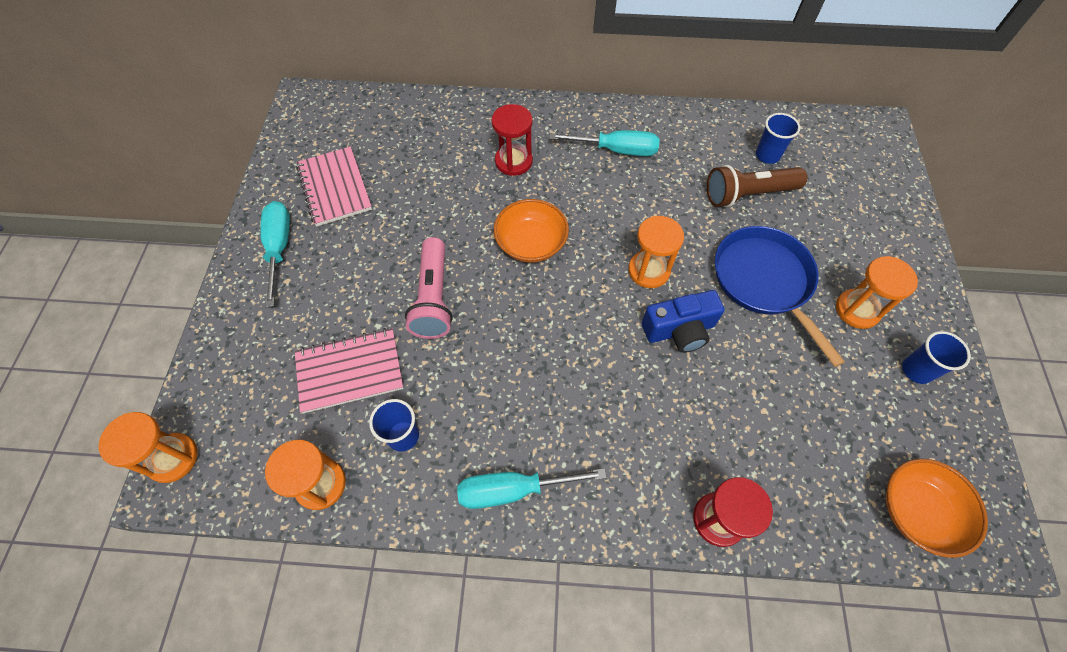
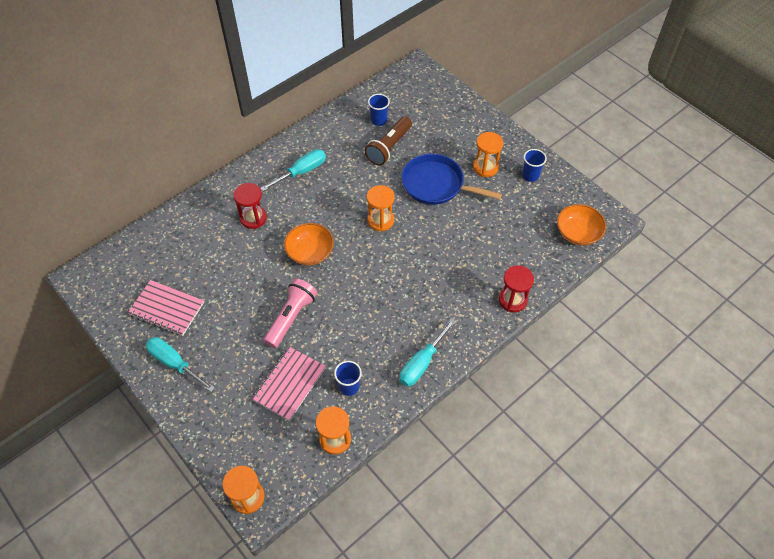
camera: 45 degrees left, 5 degrees down
pink flashlight [405,237,453,339] -> pink flashlight turned 105 degrees counterclockwise [264,278,318,348]
blue camera [642,290,725,353] -> none

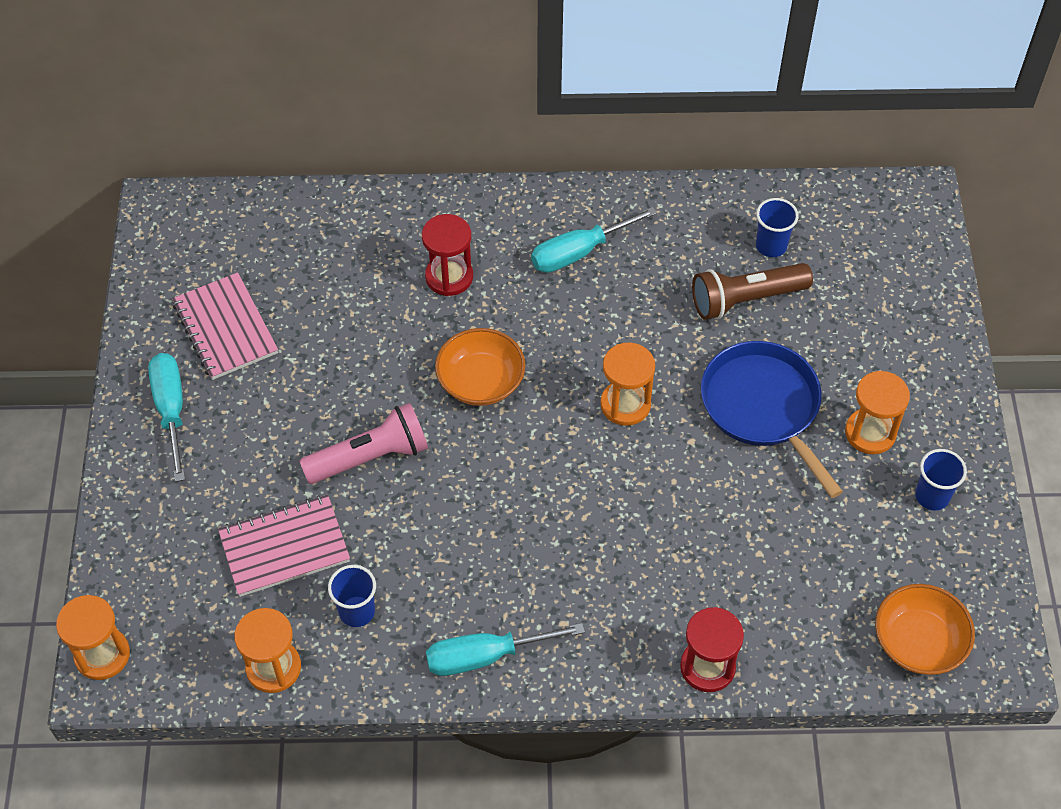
camera: 40 degrees right, 0 degrees up
turquoise screwdriver [260,149,326,191] -> turquoise screwdriver turned 150 degrees clockwise [531,207,657,273]

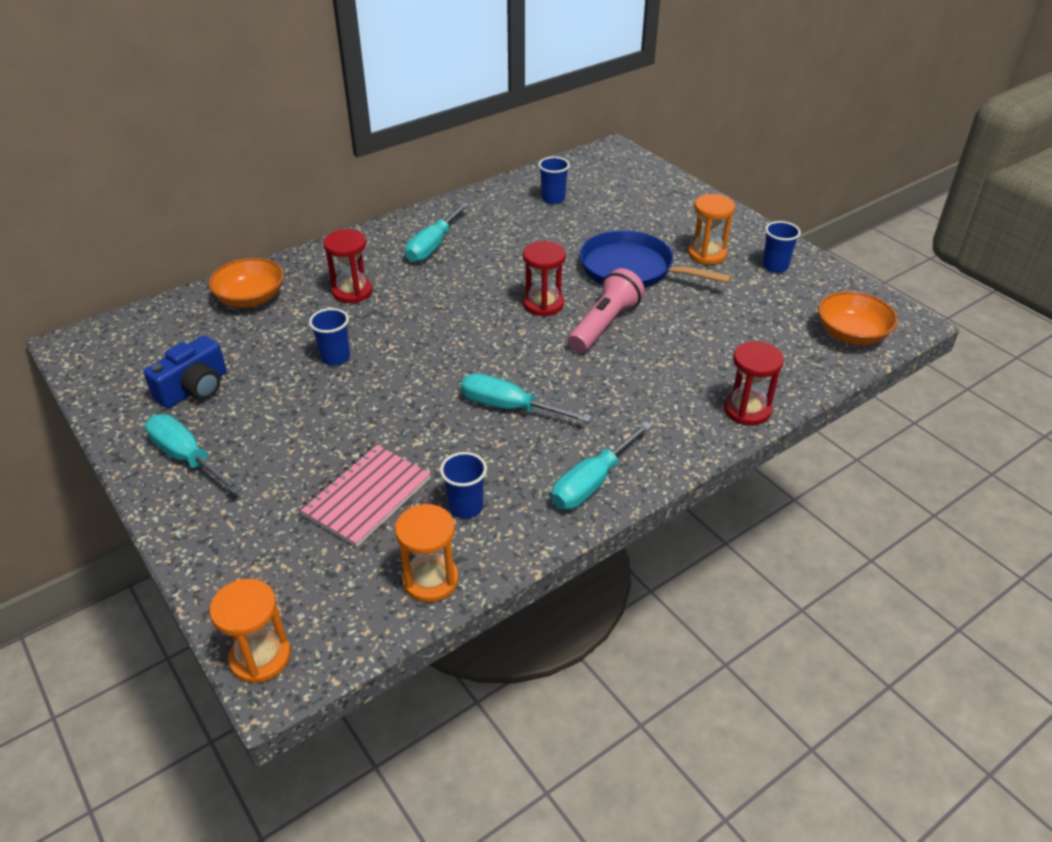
camera: 35 degrees left, 15 degrees down
pink notebook [172,272,278,380] -> blue camera [144,335,227,408]
pink flashlight [300,403,428,484] -> pink flashlight moved to [568,268,645,353]
orange bowl [435,328,525,406] -> orange bowl moved to [208,258,284,308]
orange hourglass [600,343,655,426] -> red hourglass [523,241,566,316]
brown flashlight [692,263,813,320] -> none
none -> blue cup [309,308,350,366]
none -> turquoise screwdriver [461,373,592,423]

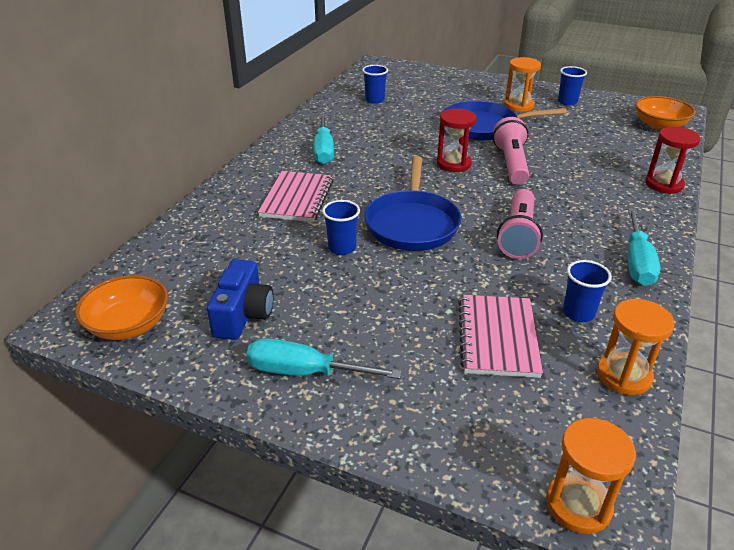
camera: 30 degrees left, 5 degrees down
orange bowl [208,258,284,308] -> orange bowl moved to [75,275,168,340]
red hourglass [323,229,373,303] -> pink notebook [258,171,334,222]
turquoise screwdriver [461,373,592,423] -> pink flashlight [497,189,543,259]
none -> blue pan [364,156,461,251]

